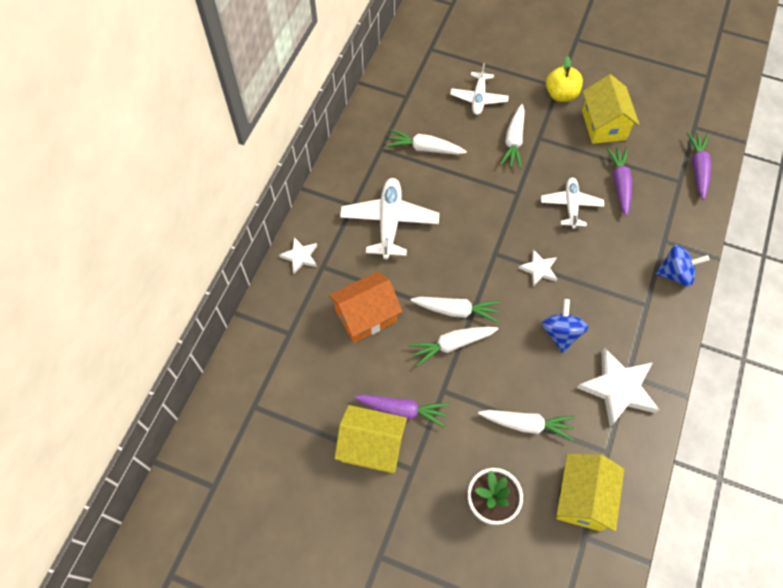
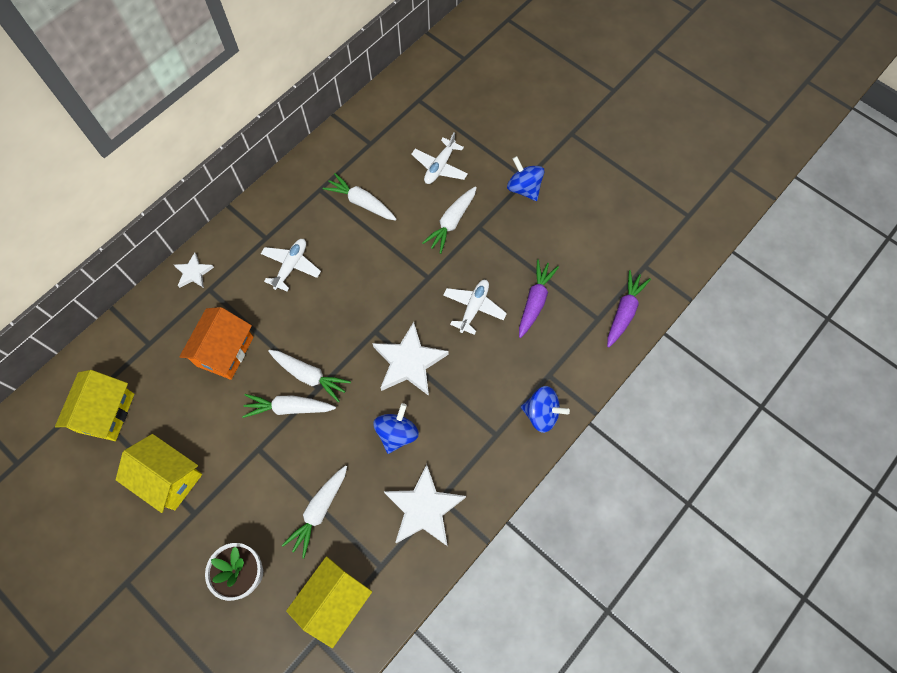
camera: 20 degrees right, 5 degrees up
orange house [329,271,402,343] -> orange house turned 60 degrees counterclockwise [179,307,253,380]
white plane [340,178,439,259] -> white plane [261,239,321,291], size x0.65
purple carrot [354,395,449,428] -> none
white carrot [478,410,575,441] -> white carrot turned 90 degrees clockwise [282,465,347,558]
white star [519,249,557,286] -> white star [372,322,449,396], size x1.86
yellow apple [546,56,583,102] -> blue spinning top [507,156,544,201]
yellow house [582,74,639,144] -> yellow house moved to [55,370,134,441]

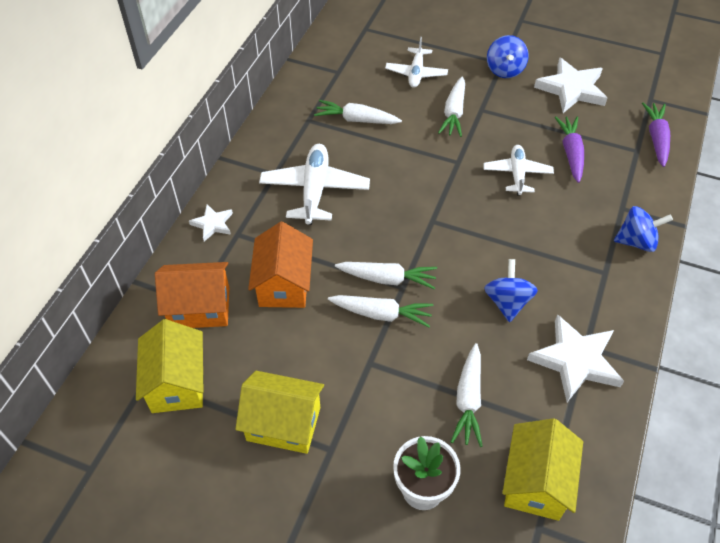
camera: 20 degrees left, 15 degrees down
white carrot [242,394,336,418] -> white carrot turned 150 degrees counterclockwise [328,295,433,328]
white plane [261,239,321,291] -> white plane [259,144,370,225], size x1.55
white star [372,322,449,396] -> white star moved to [534,57,607,113]
blue spinning top [507,156,544,201] -> blue spinning top turned 120 degrees counterclockwise [487,35,529,78]
none -> orange house [155,262,229,328]

